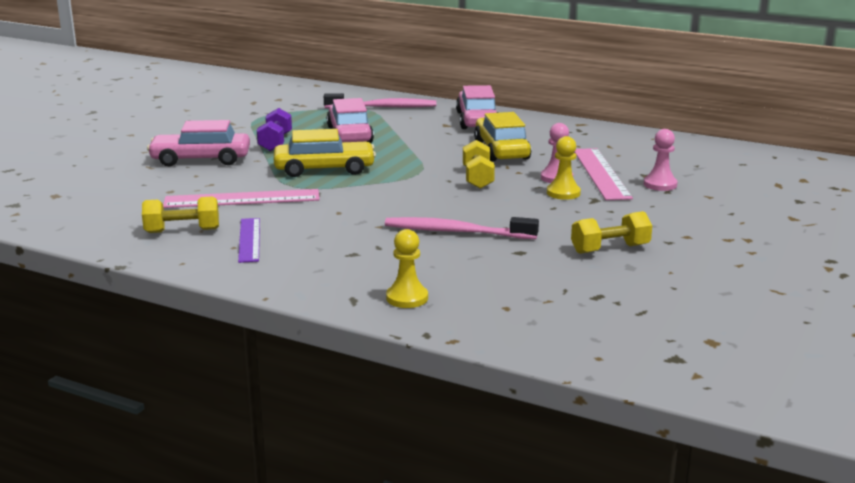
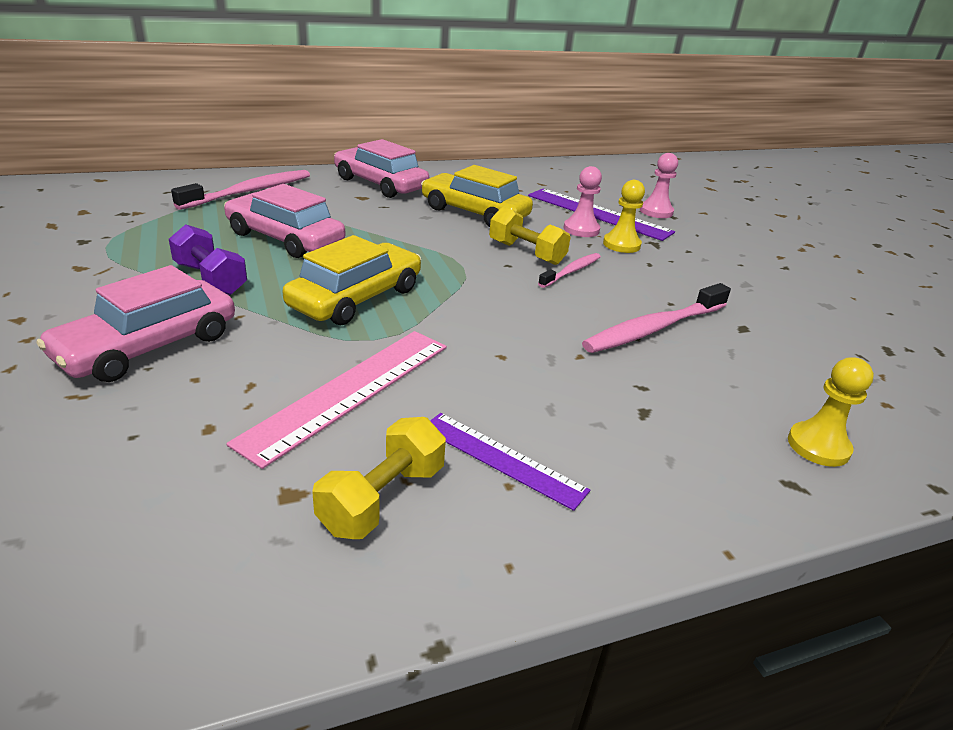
camera: 50 degrees left, 10 degrees up
yellow dumbbell [571,211,652,254] -> none
pink ruler [574,148,633,200] -> purple ruler [528,188,675,241]
none -> pink toothbrush [538,253,601,288]

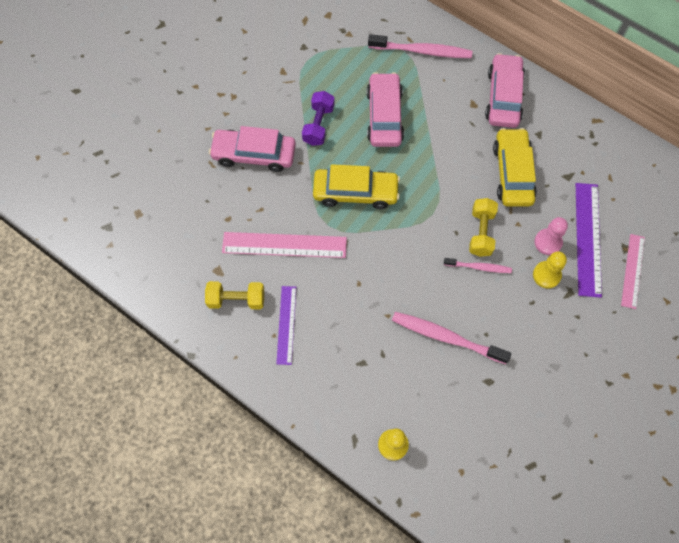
camera: 60 degrees right, 35 degrees up
pink pawn [640,153,678,218] -> pink ruler [621,234,645,309]

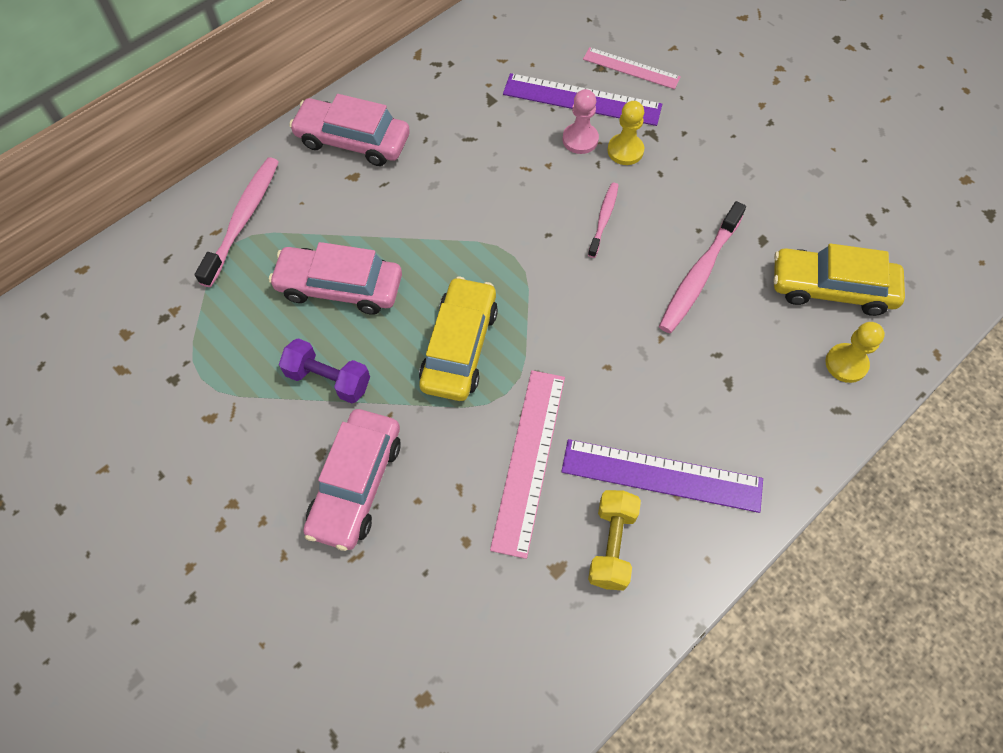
camera: 80 degrees left, 5 degrees down
purple ruler [276,286,296,365] -> purple ruler [561,439,763,513], size x1.57
yellow dumbbell [469,198,498,257] -> none
yellow car [493,128,537,207] -> yellow car moved to [773,243,905,316]

